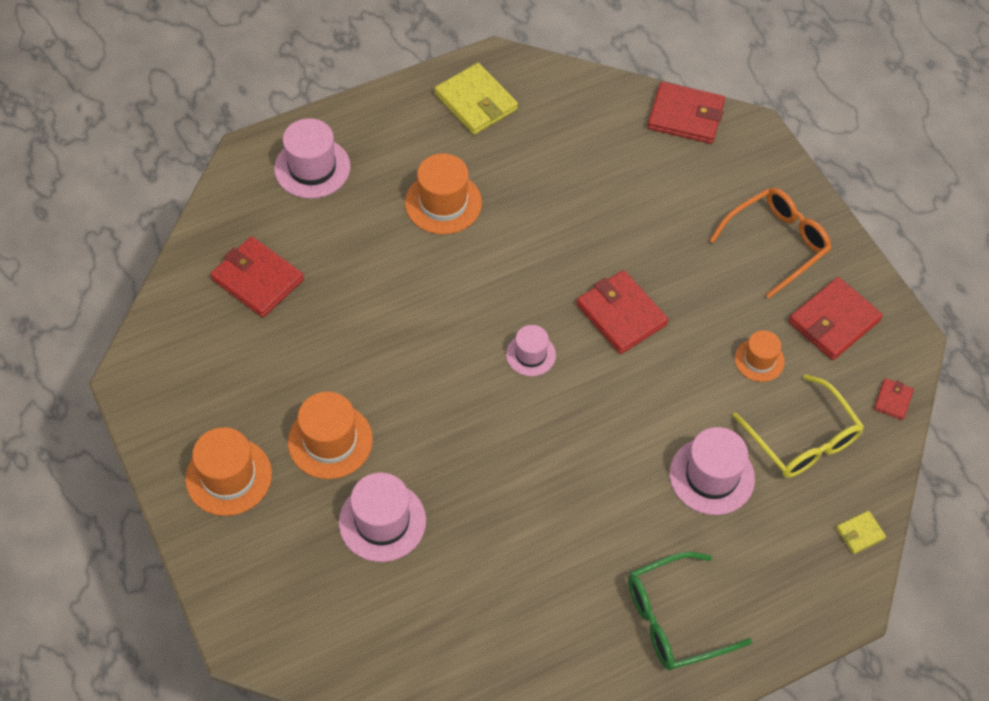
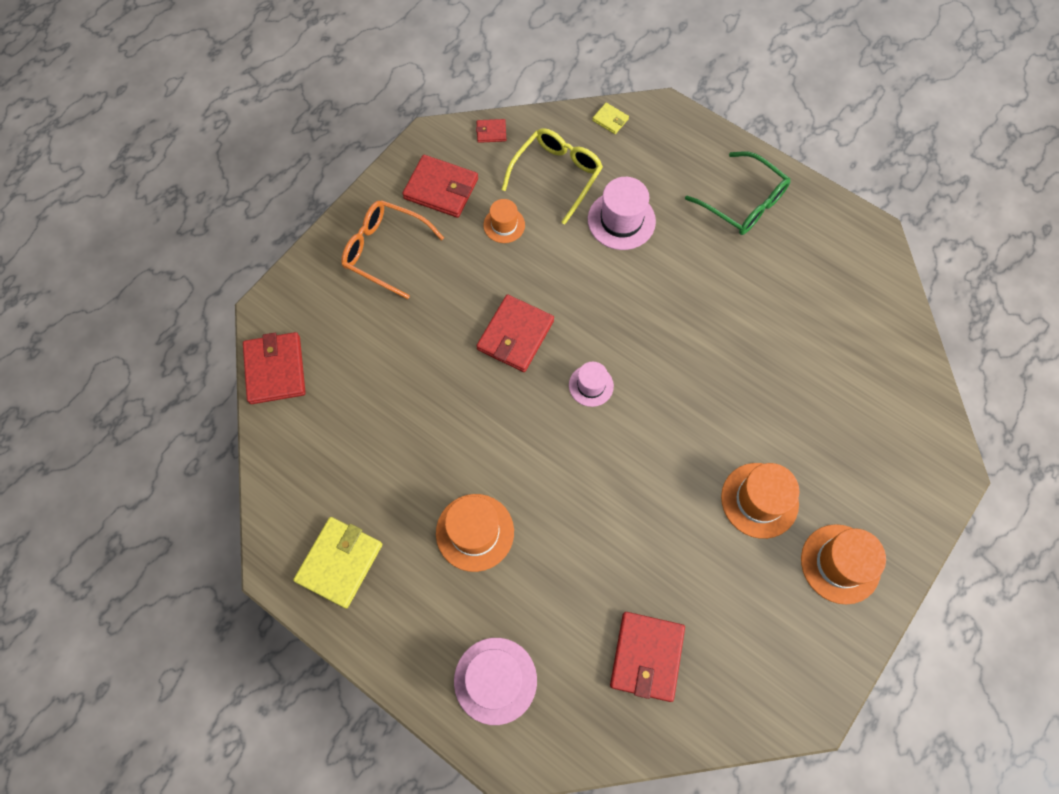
camera: 115 degrees left, 10 degrees up
pink hat [339,473,426,562] -> none

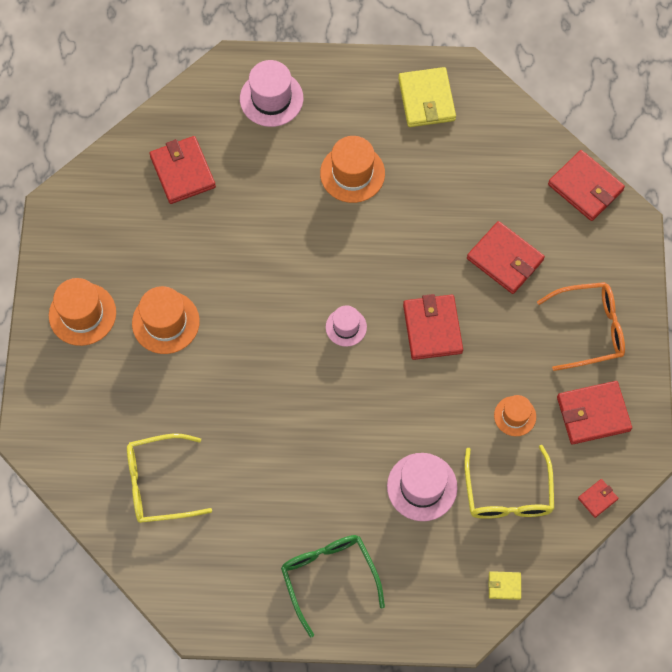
camera: 145 degrees right, 0 degrees up
green glasses [685,151,790,235] -> green glasses turned 60 degrees clockwise [281,535,385,638]
none -> yellow glasses [127,433,212,523]
none -> red wallet [467,221,545,294]

